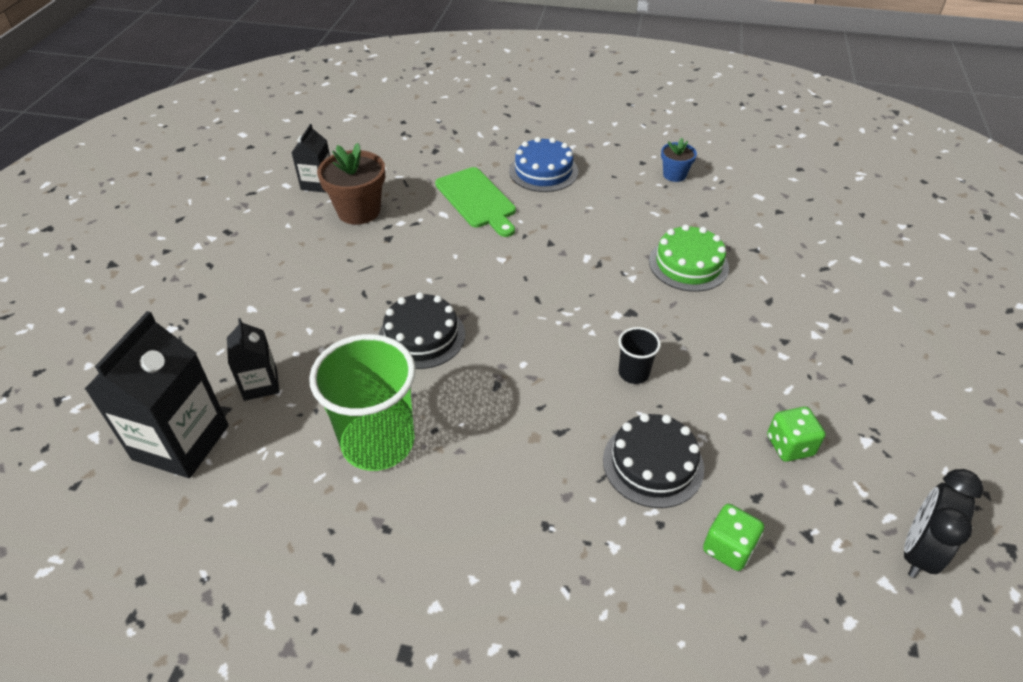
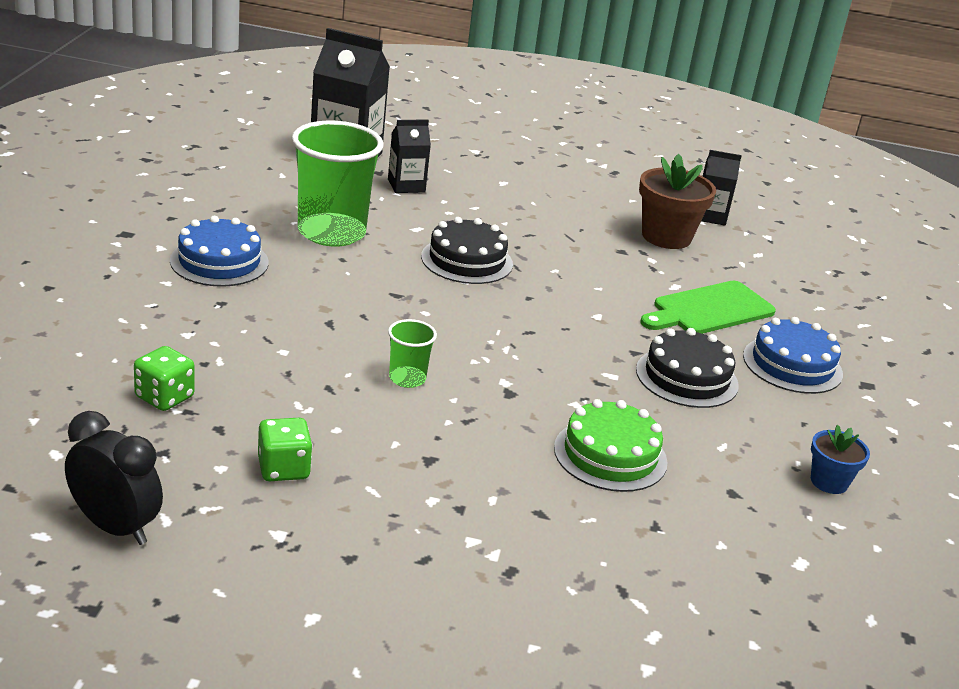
camera: 85 degrees right, 15 degrees down
black cake [603,413,704,508] -> black cake moved to [636,328,739,408]
black cup [619,327,661,384] -> green cup [388,319,437,388]
none -> blue cake [170,216,269,287]

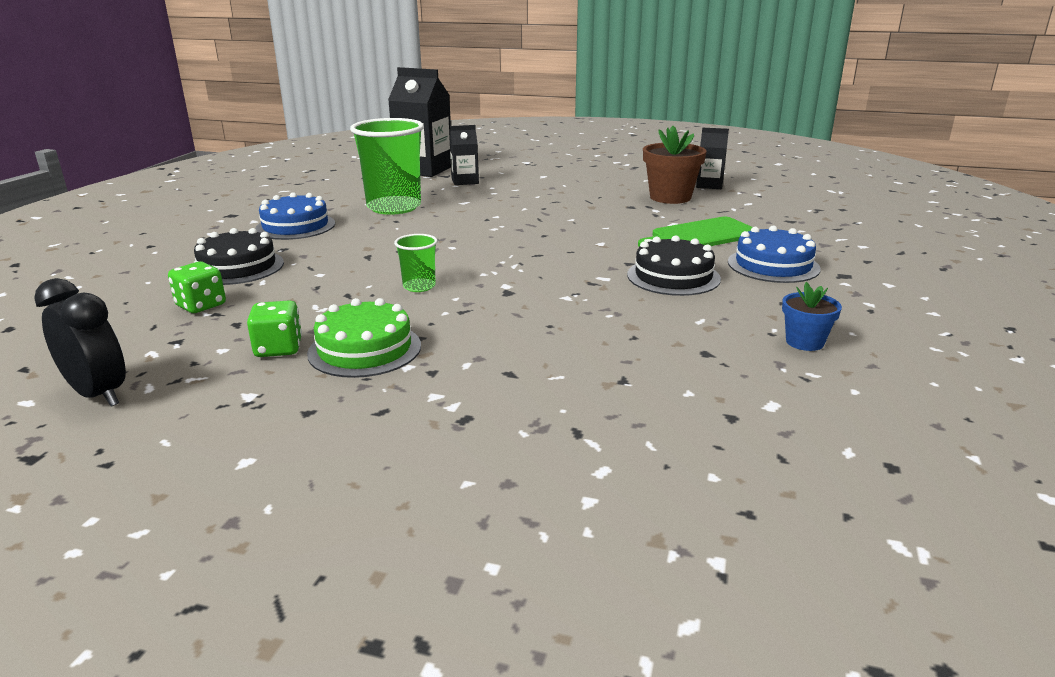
camera: 10 degrees right, 5 degrees down
black cake [421,217,513,284] -> black cake moved to [194,228,284,285]
green cake [554,399,668,492] -> green cake moved to [307,298,421,378]

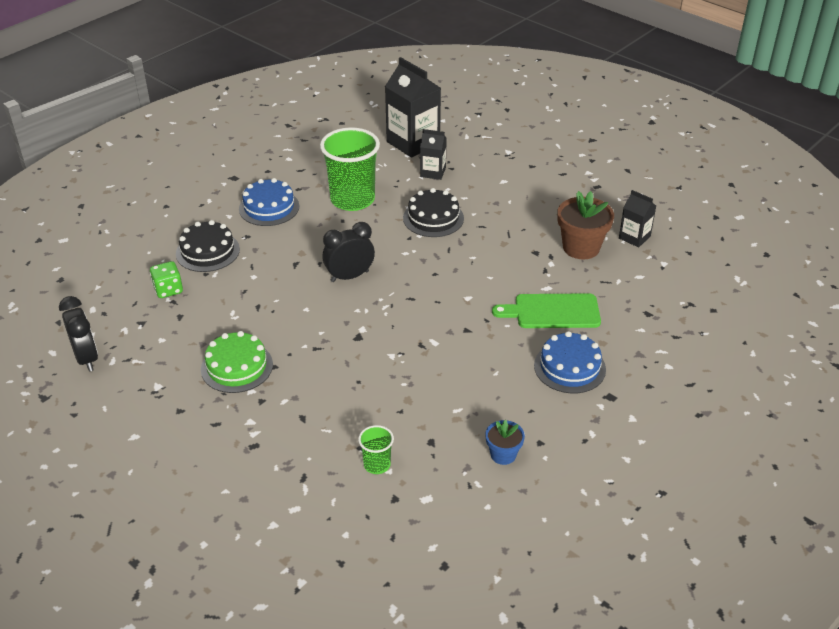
camera: 25 degrees right, 15 degrees up
green dice [247,300,302,357] -> none
green cup [394,234,438,292] -> green cup moved to [358,425,394,474]
black cake [627,235,721,296] -> black cake moved to [403,188,464,237]
none -> black clock [322,222,375,282]

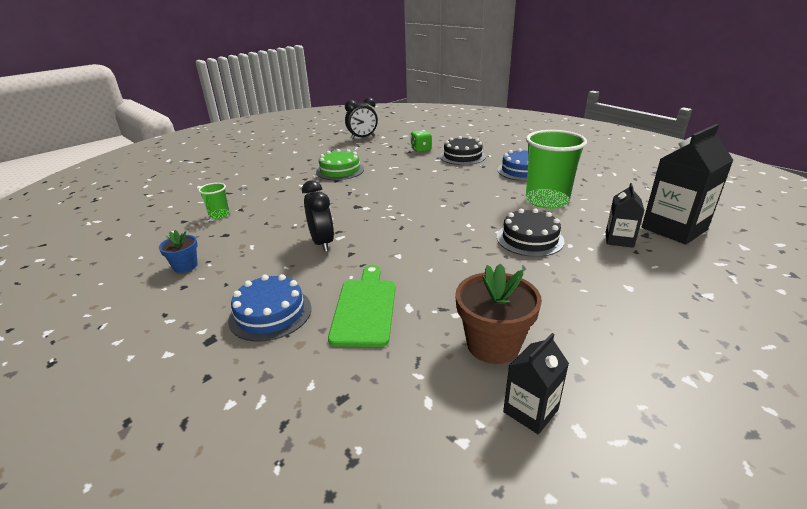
camera: 95 degrees right, 10 degrees down
black clock [322,222,375,282] -> black clock moved to [302,180,334,252]

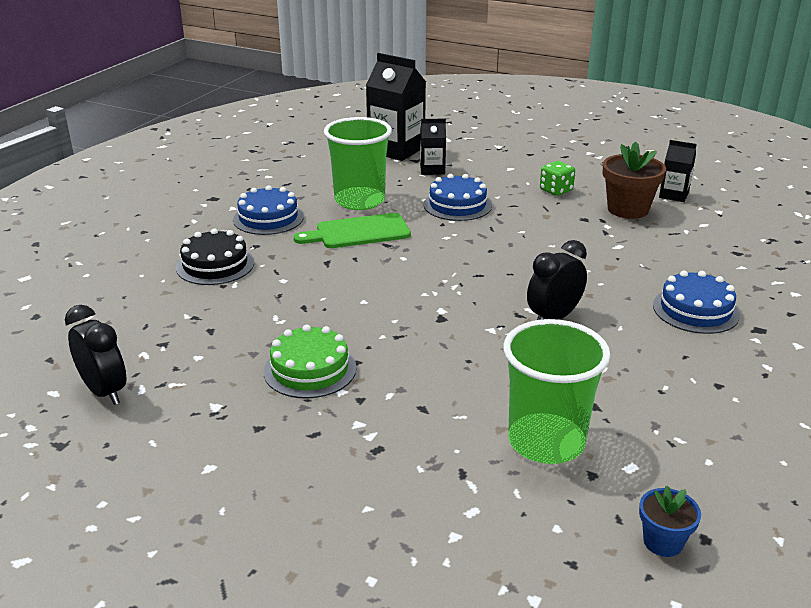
camera: 110 degrees left, 0 degrees up
blue flower pot [159,230,198,273] -> blue flower pot moved to [639,486,701,557]
green cup [198,183,229,219] -> green cup [503,319,610,464], size x2.17
green cutting board [328,265,396,347] -> green cutting board moved to [294,213,411,248]
green dice [411,130,432,152] -> green dice moved to [540,161,575,196]
black cake [497,208,565,257] -> blue cake [424,174,492,221]

